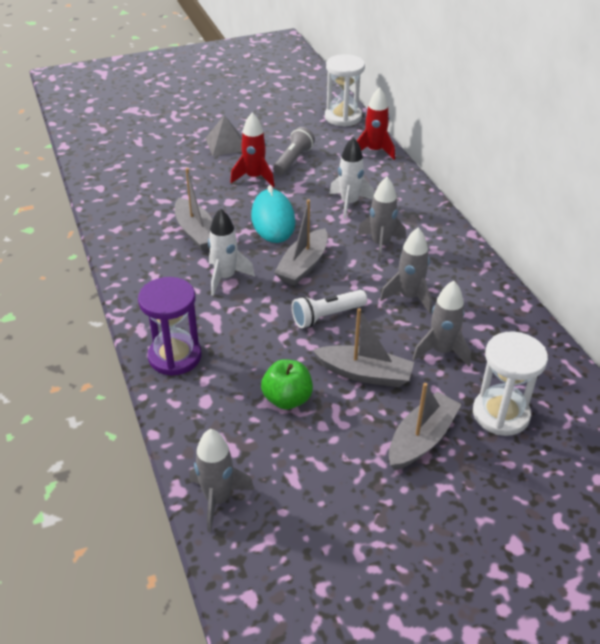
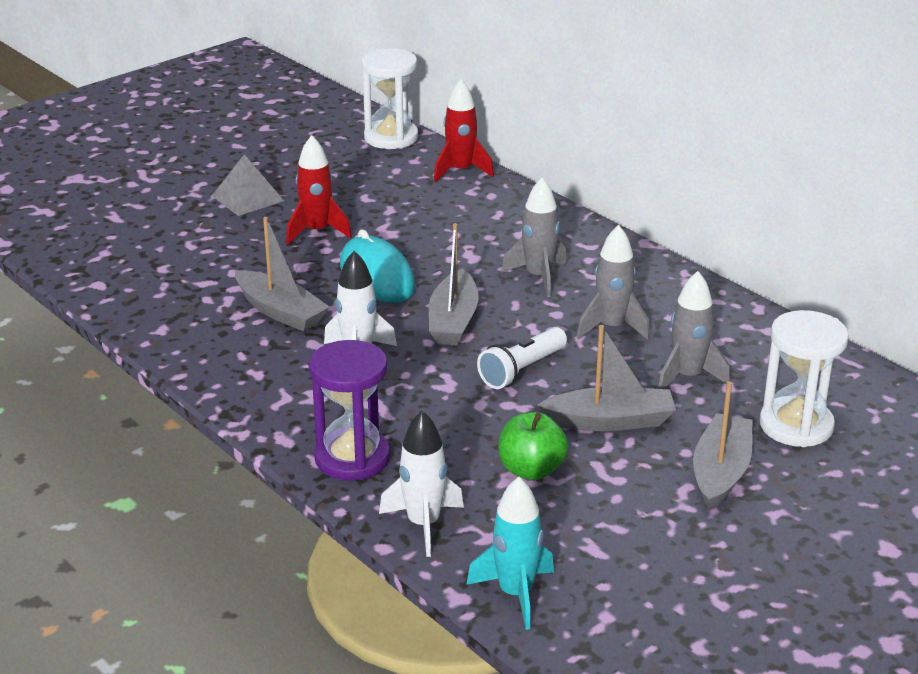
camera: 20 degrees left, 10 degrees down
grey rocket [189,429,255,533] -> turquoise rocket [466,477,554,630]
grey flashlight [273,127,315,175] -> none
white rocket [329,137,374,219] -> white rocket moved to [379,411,464,557]

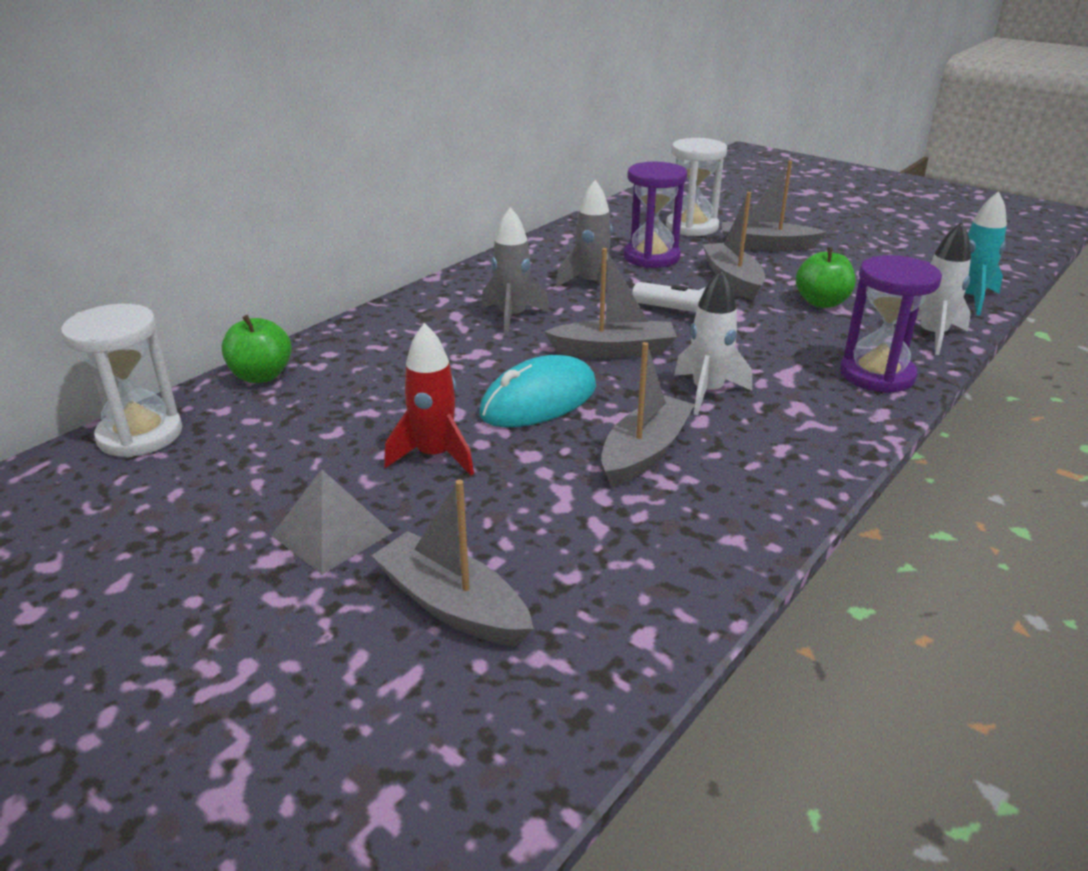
camera: 100 degrees left, 0 degrees up
red rocket [434,80,494,182] -> green apple [222,315,292,383]
grey rocket [658,271,730,389] -> purple hourglass [624,162,687,268]
none -> grey boat [371,480,534,646]

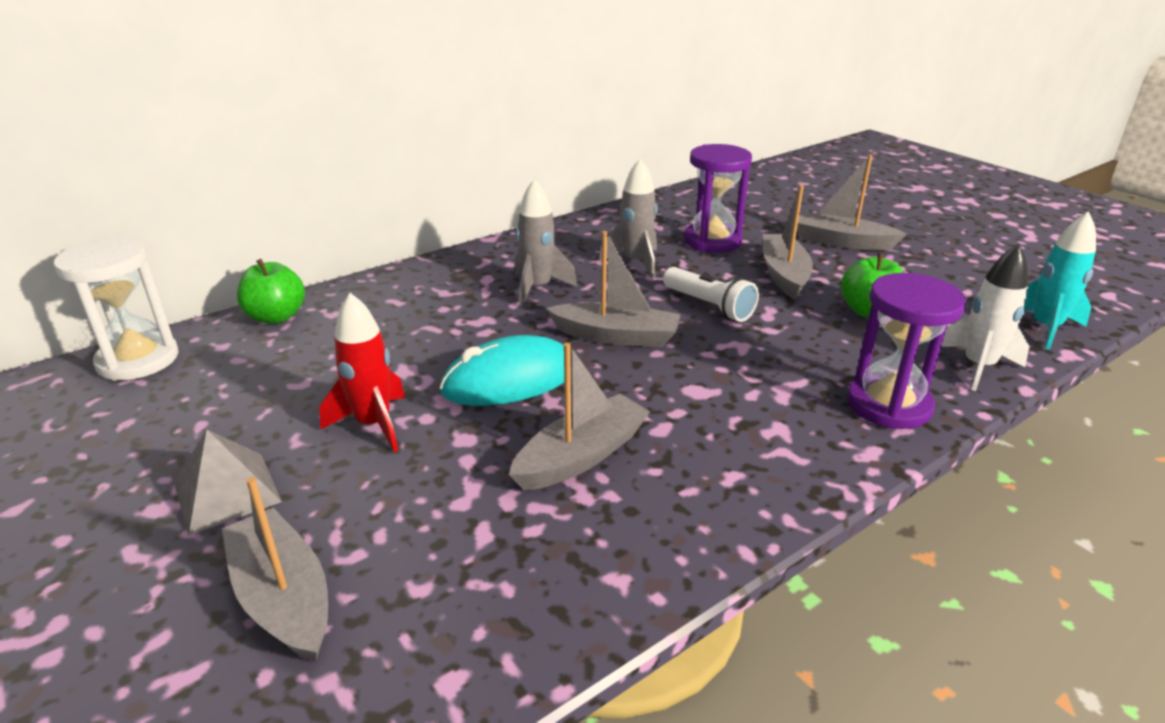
camera: 15 degrees right, 0 degrees up
white hourglass [666,138,727,236] -> none
white rocket [674,269,752,415] -> none

